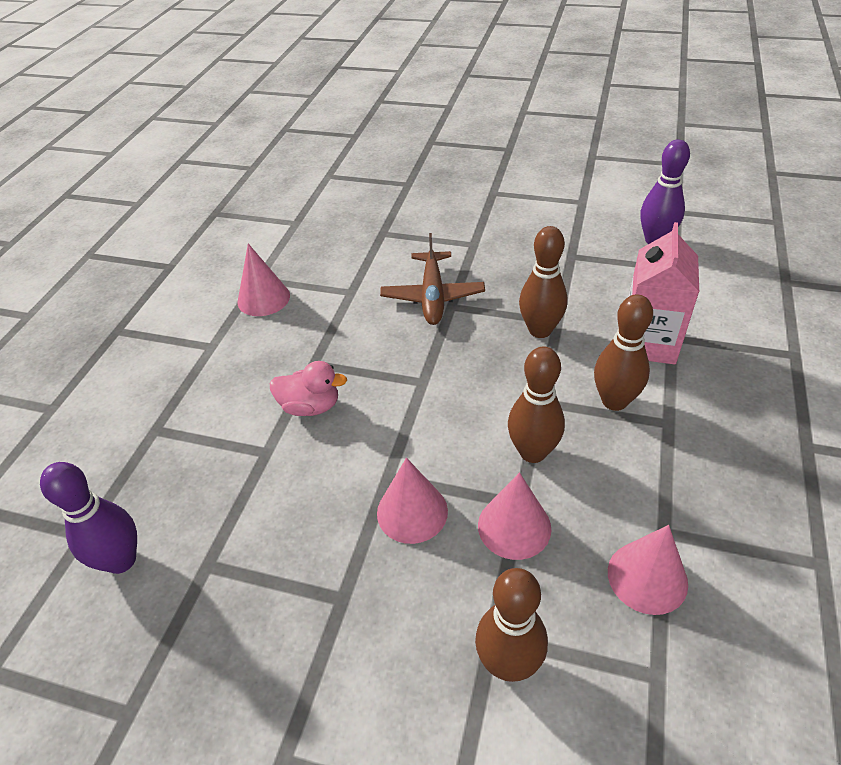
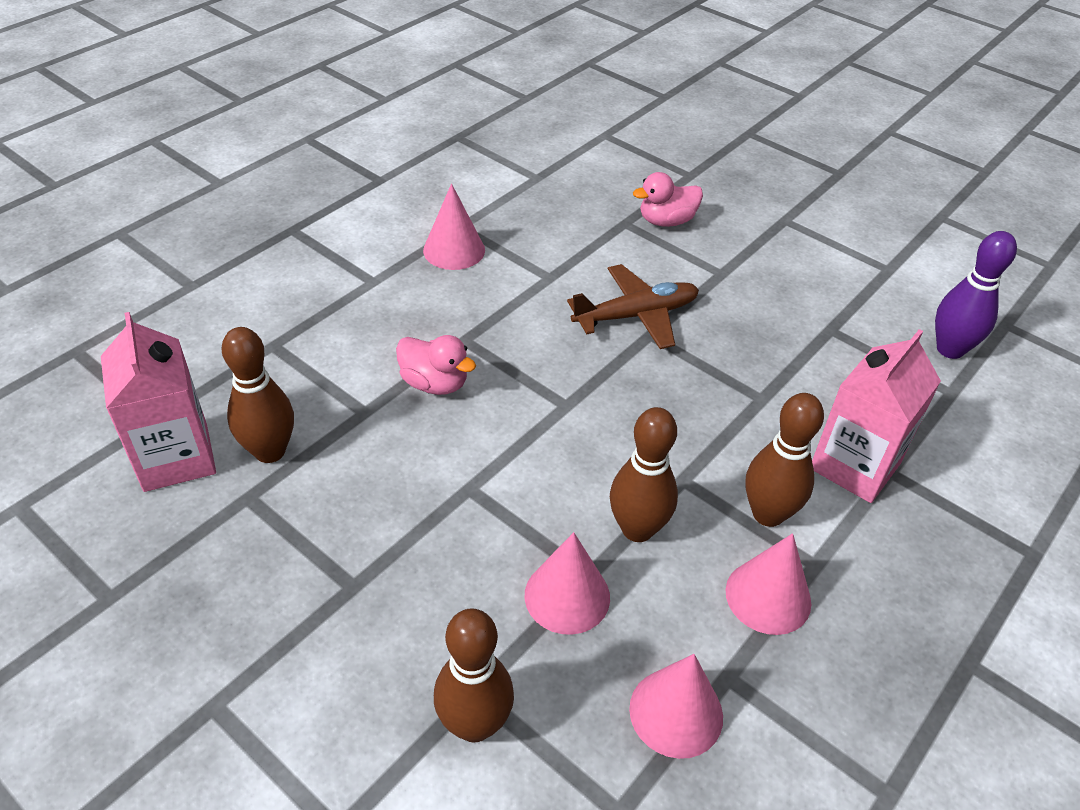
camera: 20 degrees right, 0 degrees up
purple bowling pin [40,462,137,574] -> pink carton [101,312,216,492]
pink cone [377,458,448,544] -> pink cone moved to [726,533,811,635]
brown plane [380,233,485,325] -> brown plane turned 135 degrees counterclockwise [567,264,699,349]
brown bowling pin [519,226,568,338] -> brown bowling pin moved to [222,327,294,463]
none -> pink duck [633,172,703,227]

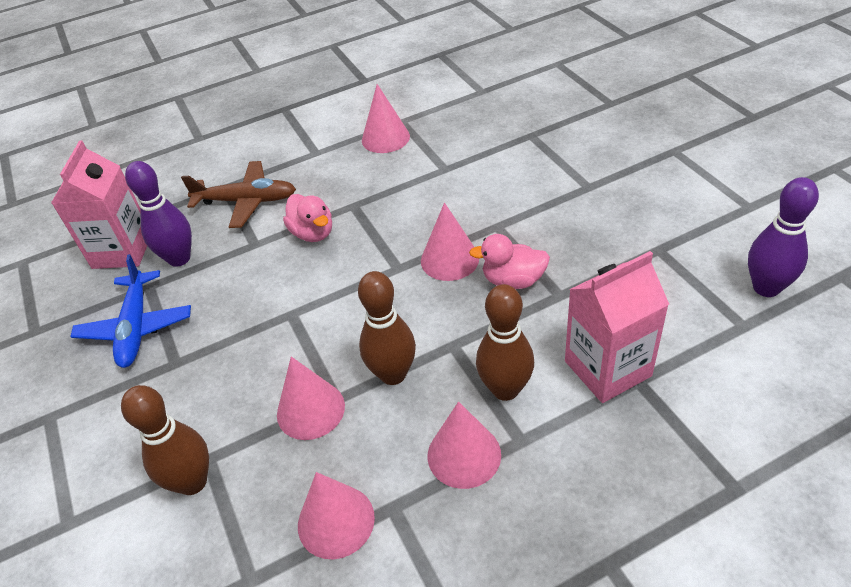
camera: 30 degrees right, 0 degrees up
brown bowling pin [222,327,294,463] -> purple bowling pin [125,161,192,267]
brown plane [567,264,699,349] -> brown plane moved to [181,161,296,228]
pink duck [633,172,703,227] -> pink duck moved to [469,234,550,289]
none -> blue plane [70,254,191,368]
none -> pink cone [421,203,479,281]

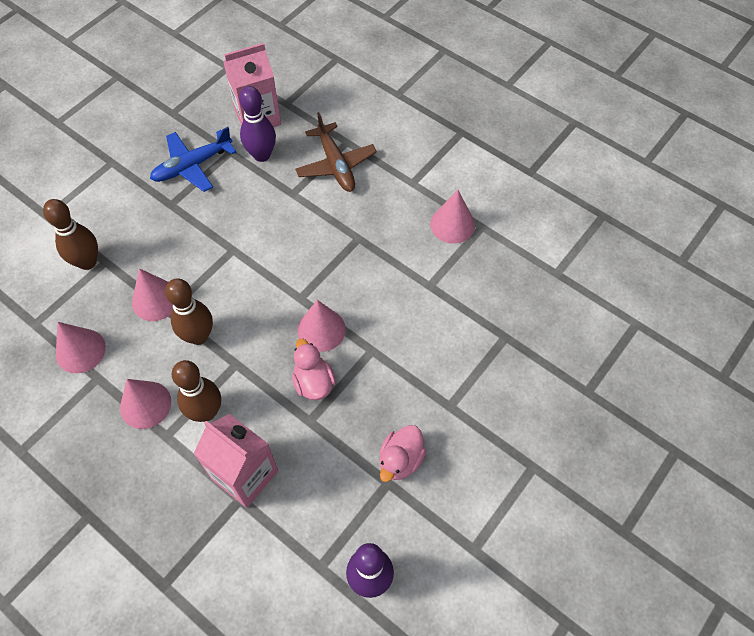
camera: 60 degrees right, 15 degrees up
pink duck [283,194,332,242] -> pink duck moved to [379,425,426,482]

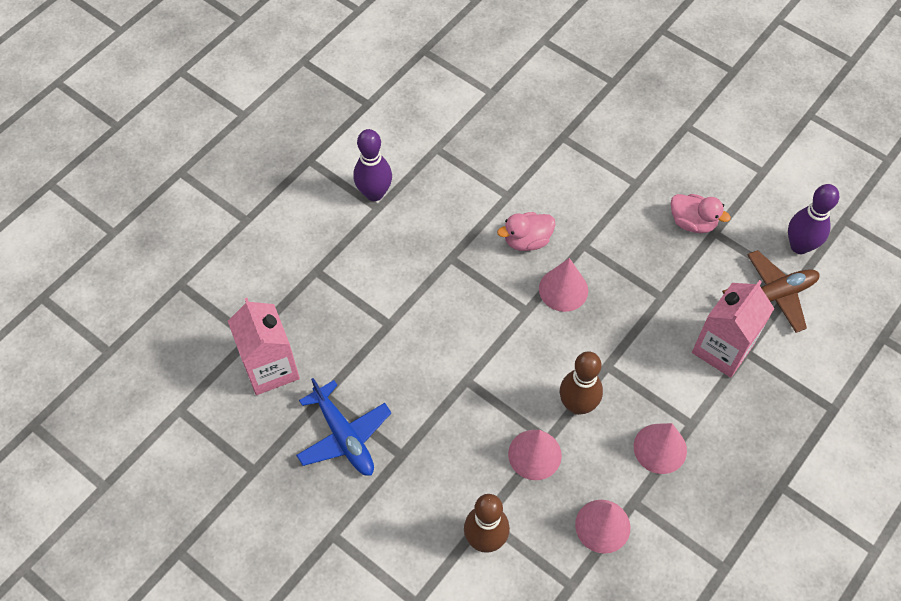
camera: 90 degrees left, 0 degrees up
brown bowling pin [172,360,221,422] -> none
purple bowling pin [239,86,276,162] -> purple bowling pin moved to [353,129,392,201]
pink duck [292,339,336,400] -> pink duck moved to [497,212,556,251]
brown plane [295,112,377,192] -> brown plane moved to [722,250,820,333]
pink cone [430,190,475,244] -> none

